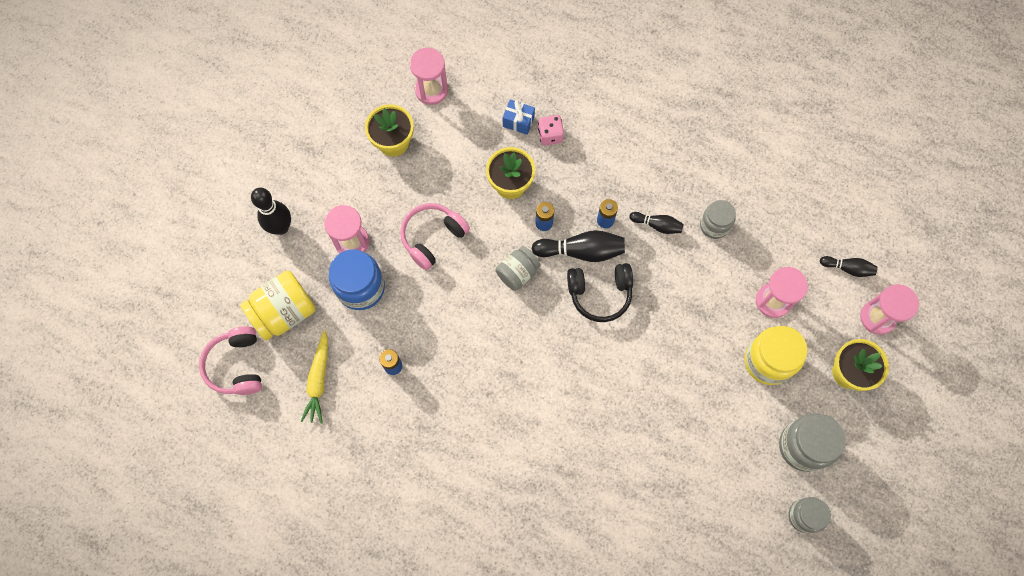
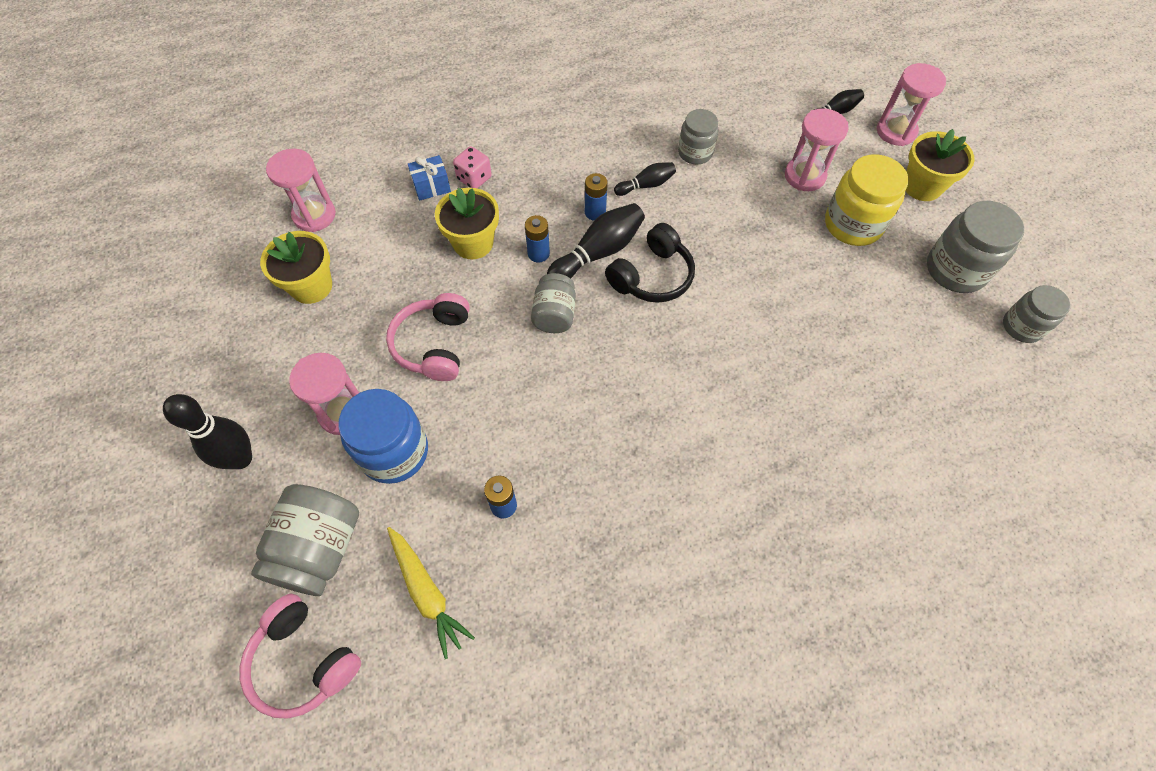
camera: 40 degrees left, 10 degrees down
yellow jar [240,271,316,341] -> grey jar [251,484,359,596]

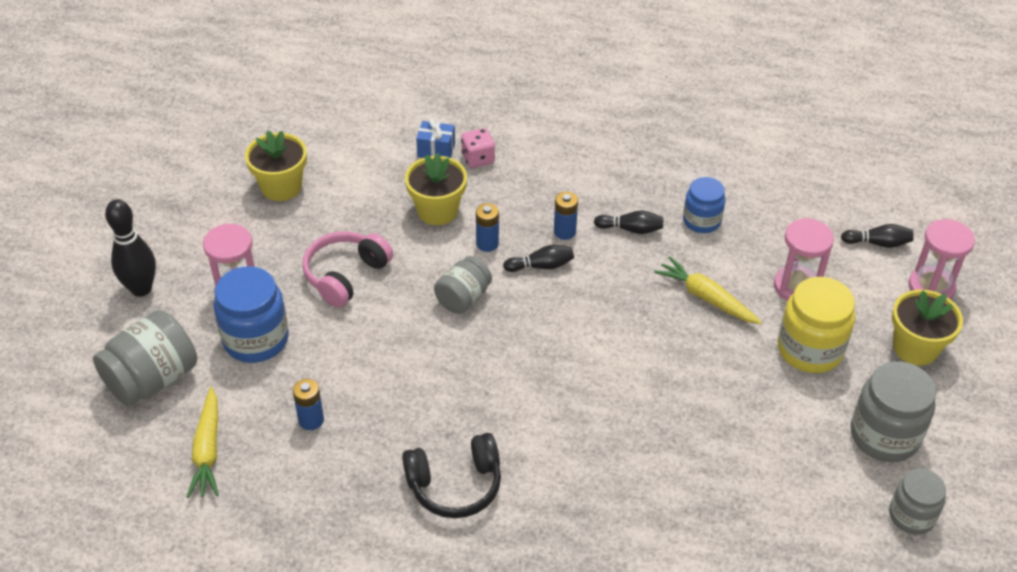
camera: 30 degrees right, 15 degrees down
pink headphones [240,594,361,719] -> none
pink hourglass [266,149,336,232] -> none
black bowling pin [547,203,645,279] -> black bowling pin [503,245,574,272], size x0.59
black headphones [605,223,695,303] -> black headphones moved to [402,433,501,518]
grey jar [678,109,718,164] -> blue jar [683,177,726,233]
none -> yellow carrot [654,256,762,324]

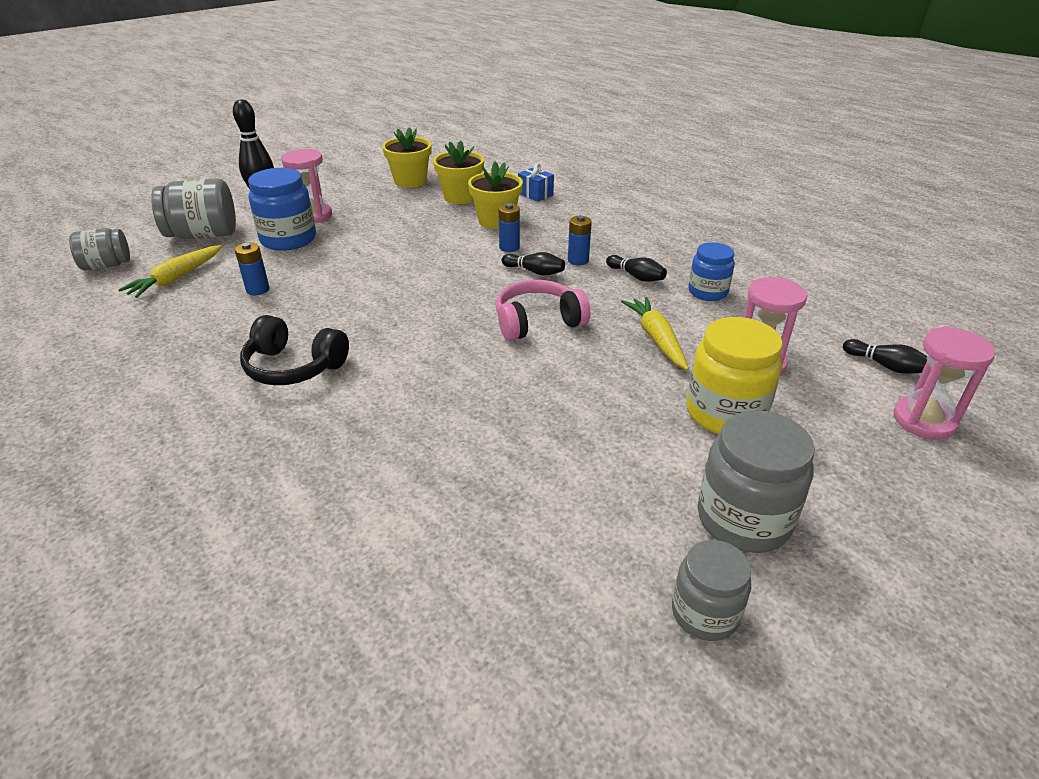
camera: 35 degrees right, 10 degrees down
pink headphones [302,231,393,308] -> pink headphones moved to [496,280,591,341]
grey jar [434,256,492,314] -> grey jar moved to [69,228,130,271]
pink dice [461,128,495,168] -> none
yellow flower pot [892,289,963,366] -> yellow flower pot moved to [433,140,484,204]

